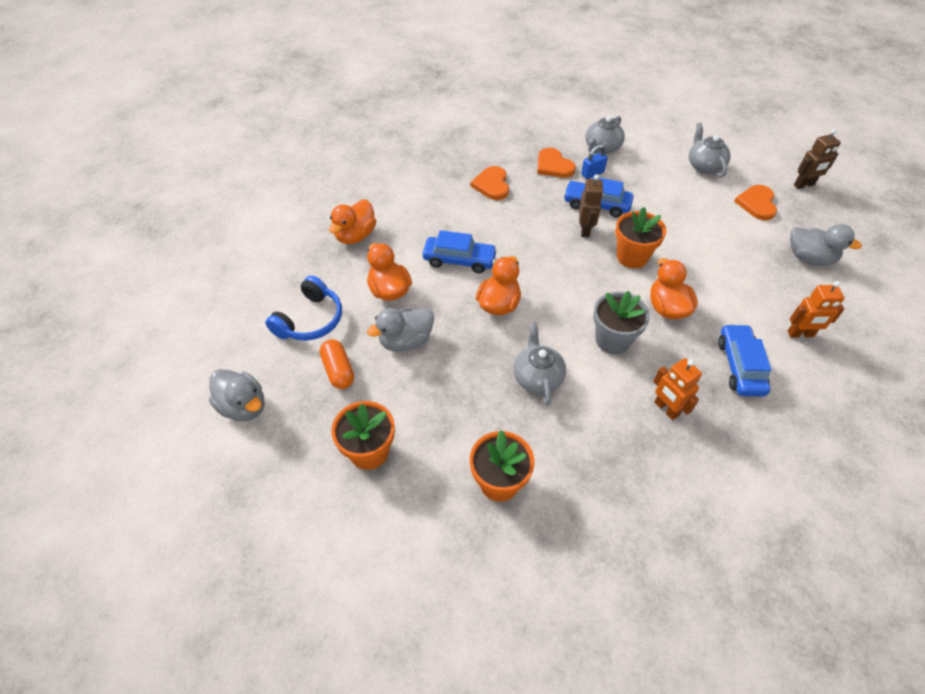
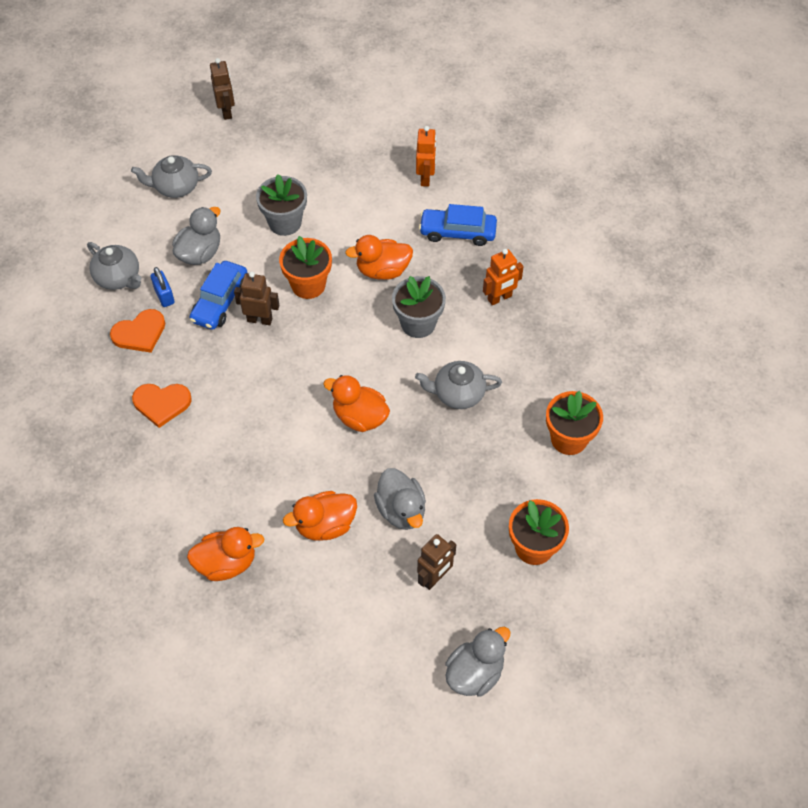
camera: 85 degrees left, 5 degrees up
blue headphones [265,275,342,341] -> none
orange capsule [320,339,354,389] -> brown robot [417,534,456,590]
orange duck [329,199,376,244] -> orange duck turned 45 degrees counterclockwise [187,527,265,581]
blue car [423,230,498,273] -> none
orange heart [734,185,777,220] -> none
grey duck [790,224,862,266] -> grey duck moved to [172,207,220,265]
none -> grey flower pot [256,174,307,236]

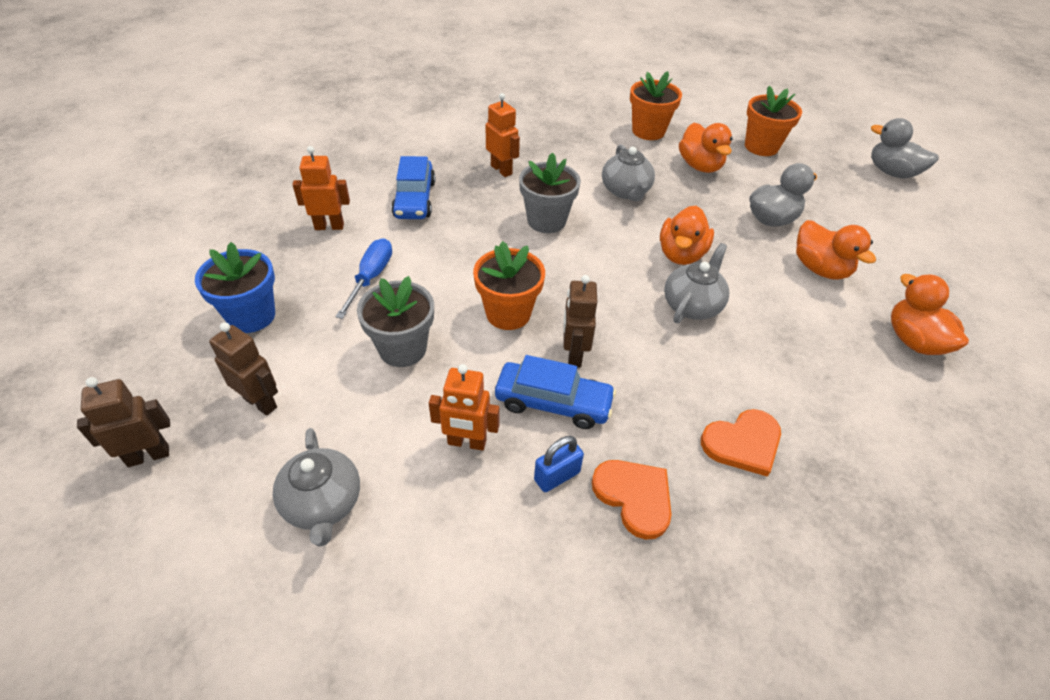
camera: 100 degrees left, 10 degrees down
grey teapot [87,242,142,290] -> grey teapot moved to [664,243,729,323]
orange heart [132,384,192,428] -> orange heart turned 75 degrees clockwise [701,409,781,477]
grey duck [172,207,220,265] -> orange robot [429,364,500,451]
orange duck [345,235,413,280] -> orange duck moved to [679,123,732,173]
brown robot [417,534,456,590] -> brown robot moved to [209,322,278,416]
none -> blue flower pot [195,242,275,333]
none -> blue screwdriver [335,238,392,319]

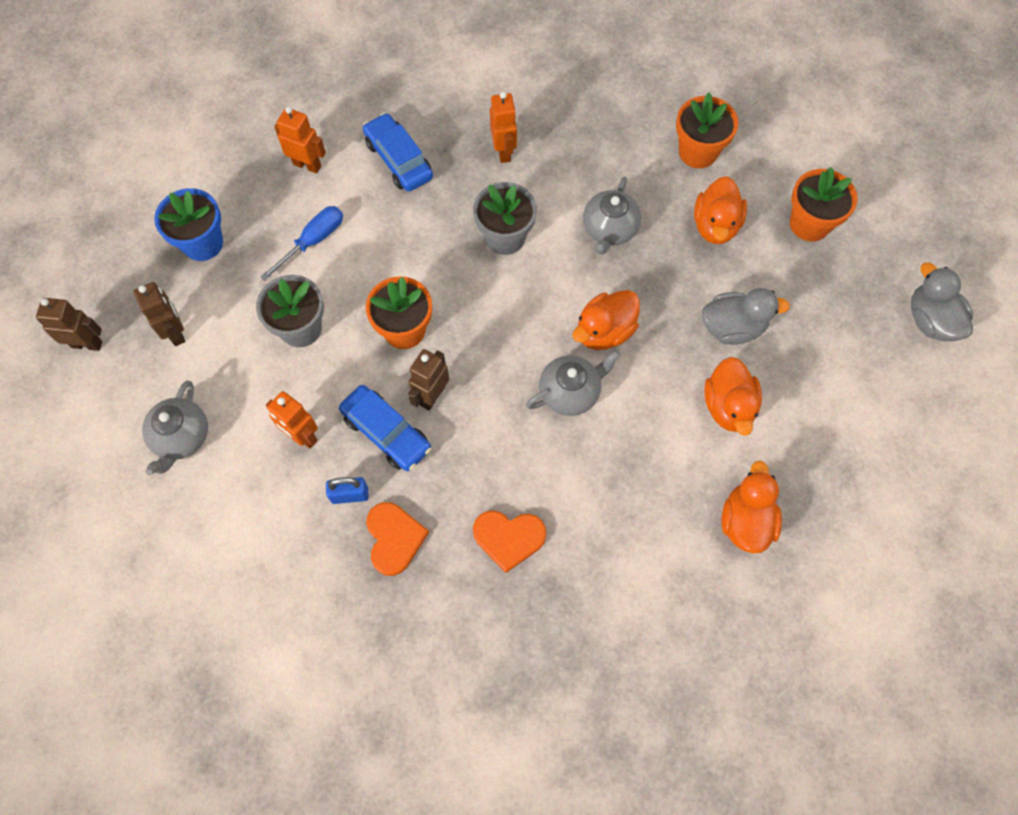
camera: 30 degrees right, 20 degrees up
blue car [391,156,435,219] -> blue car turned 120 degrees clockwise [363,113,433,192]

